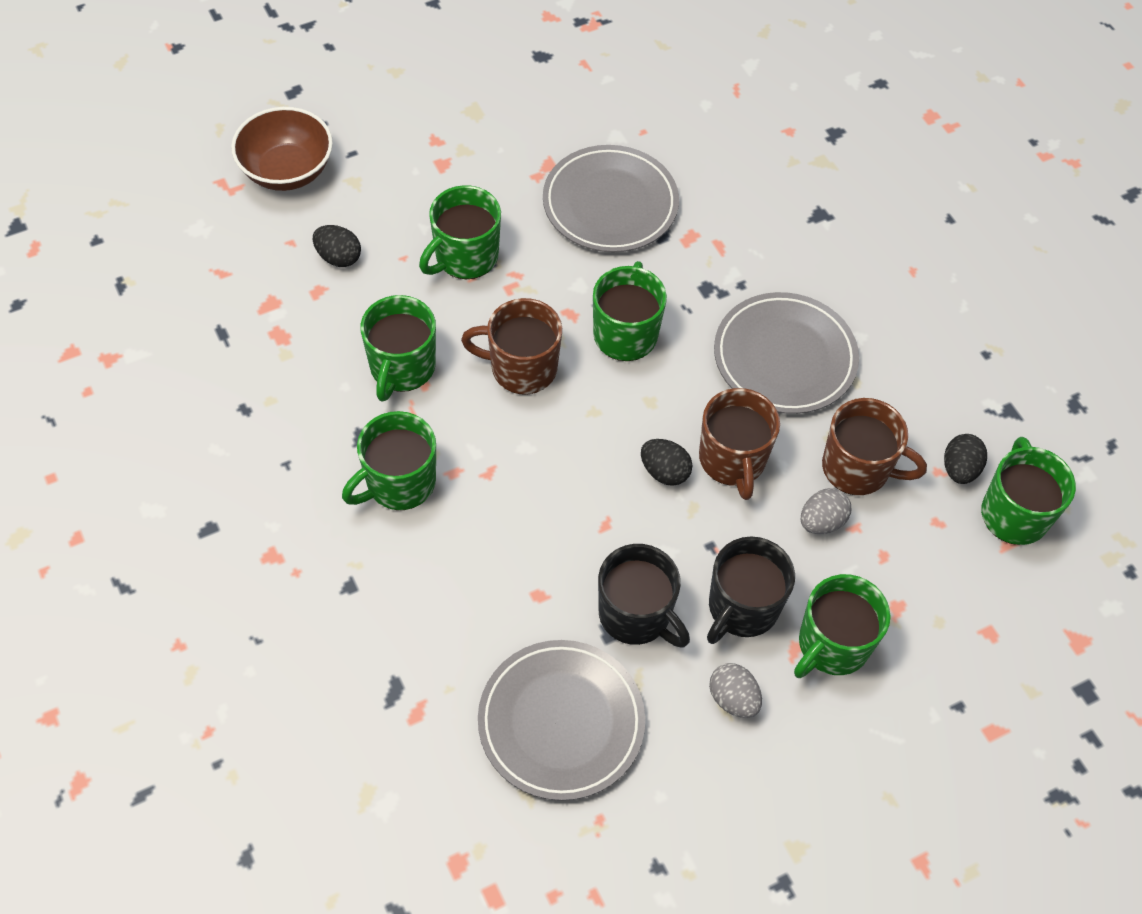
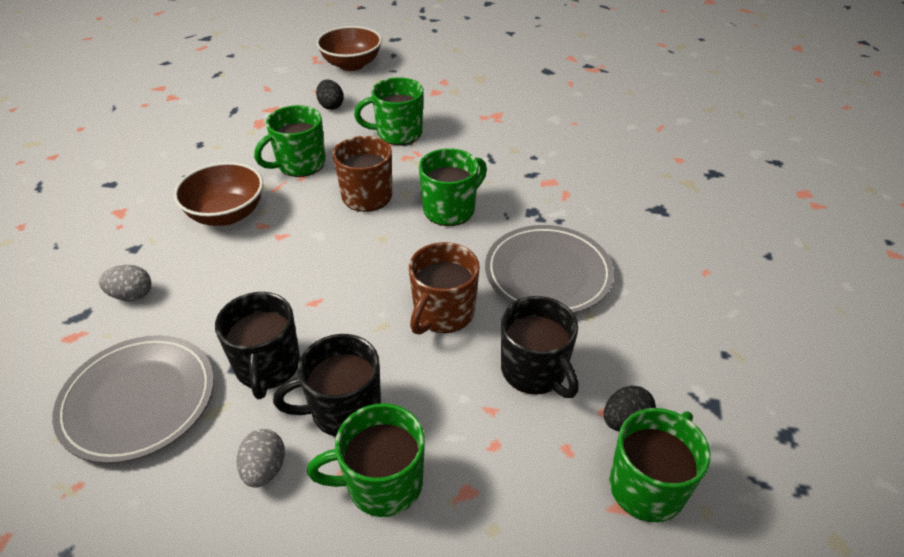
camera: 40 degrees right, 15 degrees down
green mug [342,411,436,510] -> brown bowl [174,162,263,226]
grey plate [543,145,679,252] -> none
black egg [641,439,693,486] -> none
grey egg [801,488,851,534] -> grey egg moved to [99,265,151,301]
brown mug [822,398,927,495] -> black mug [501,296,579,398]

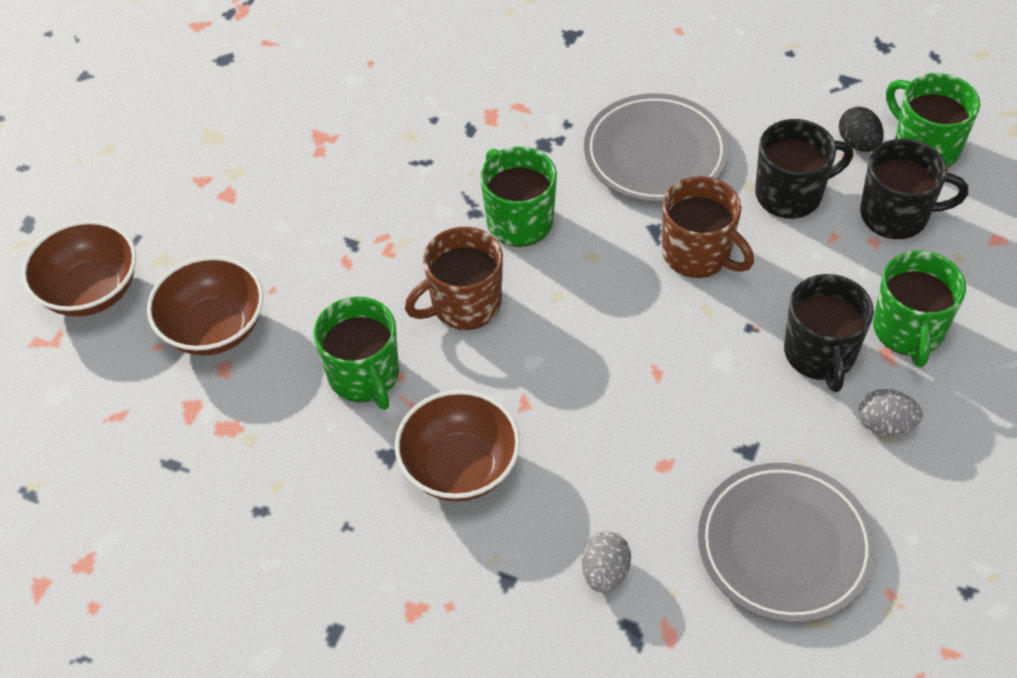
camera: 75 degrees left, 10 degrees up
black mug [215,292,300,399] -> black mug moved to [860,139,968,239]
black egg [316,80,344,110] -> brown bowl [147,256,264,356]
green mug [354,77,423,145] -> none

